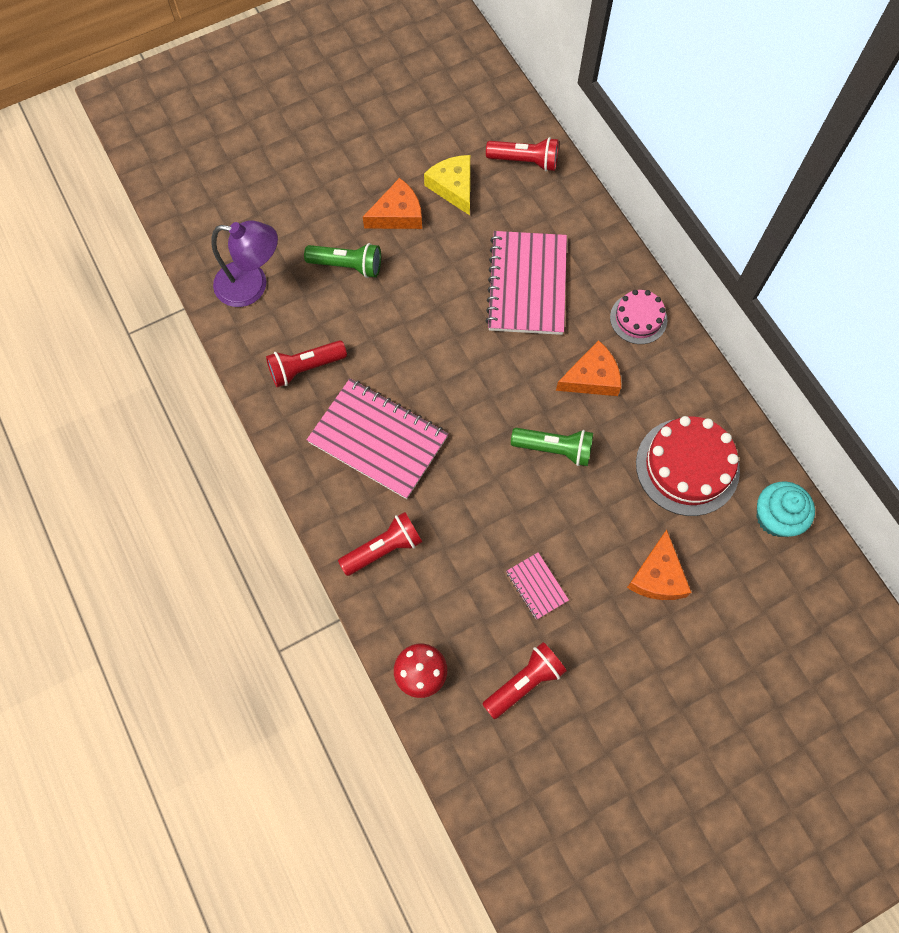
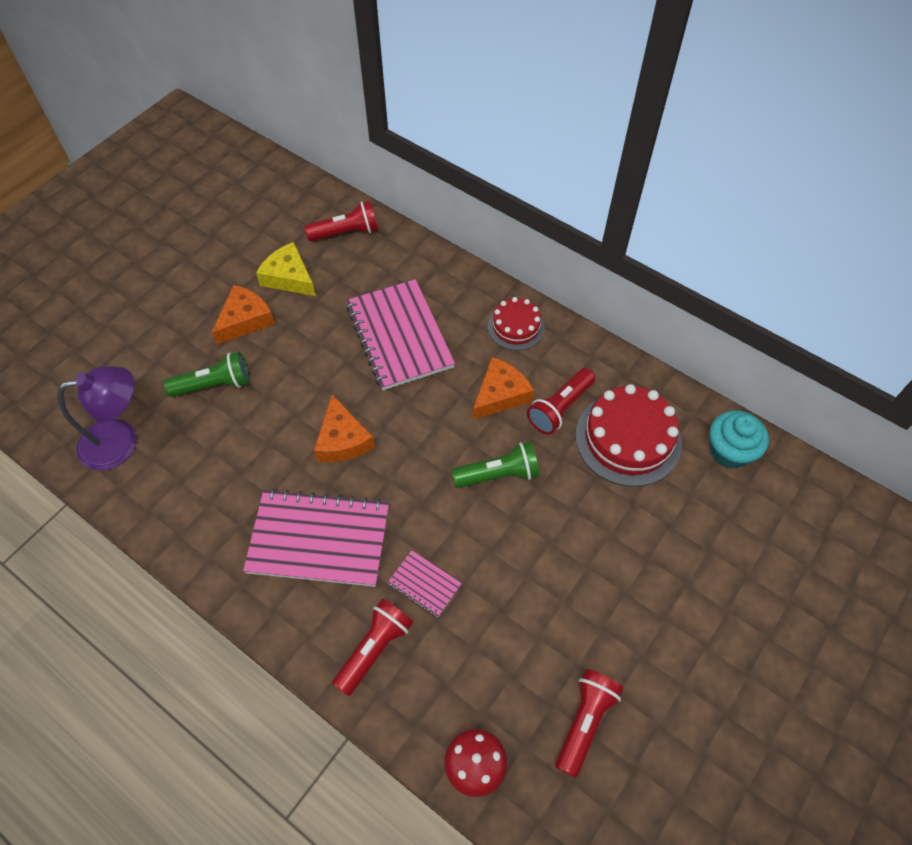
camera: 25 degrees left, 10 degrees down
red flashlight [266,340,347,387] -> red flashlight moved to [527,368,595,435]
pink notebook [506,553,569,620] -> pink notebook moved to [387,550,462,617]
pink cake [610,290,667,344] -> red cake [488,297,545,351]
orange cheese [627,530,692,600] -> orange cheese moved to [314,394,375,462]

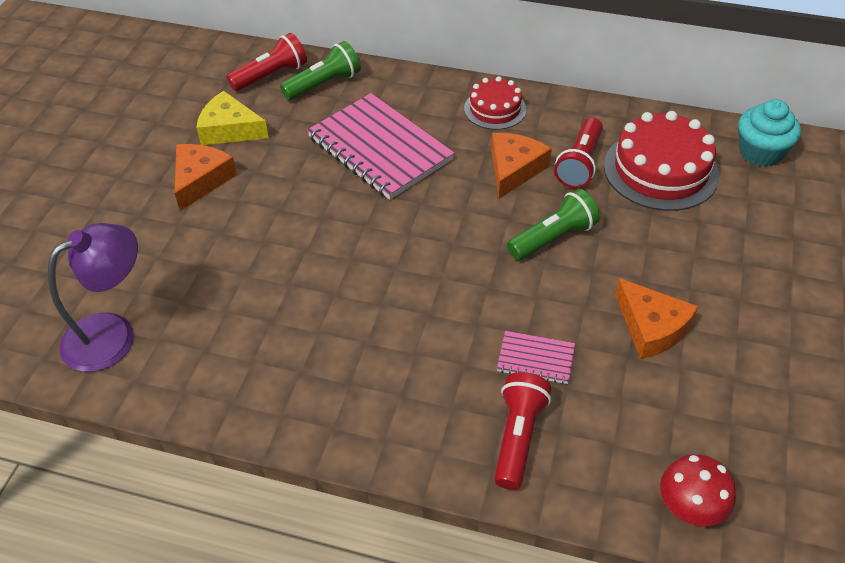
camera: 20 degrees left, 10 degrees down
green flashlight [164,352,250,397] -> green flashlight moved to [280,41,361,100]
pink notebook [243,488,389,587] -> none
orange cheese [314,394,375,462] -> orange cheese moved to [615,278,698,359]
red flashlight [556,669,624,778] -> none

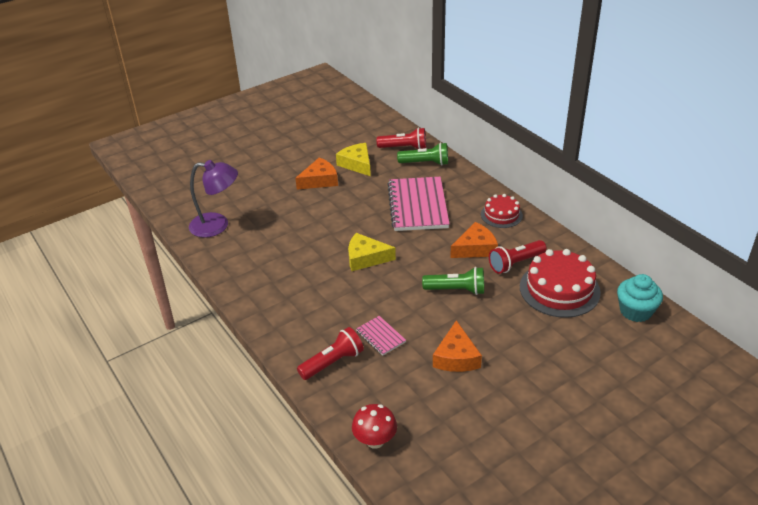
camera: 40 degrees right, 10 degrees down
none -> yellow cheese [348,233,396,271]

